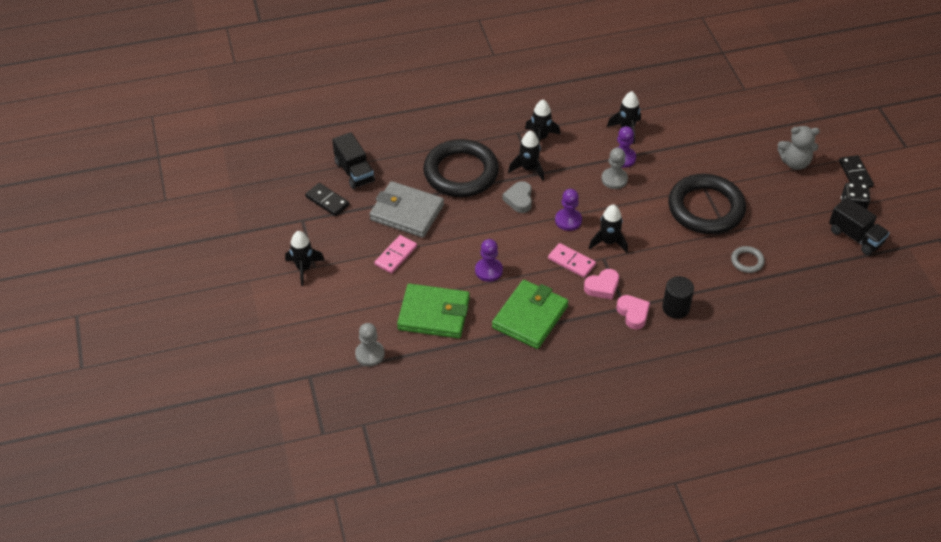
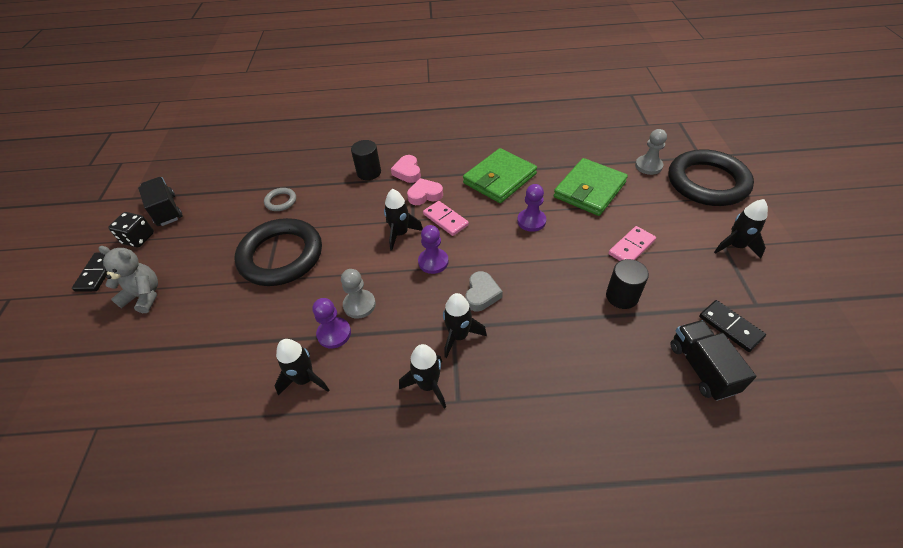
camera: 165 degrees left, 0 degrees up
grey wallet [369,181,444,238] -> black cylinder [606,259,649,309]
green wallet [397,284,470,338] -> green wallet turned 75 degrees counterclockwise [554,158,628,216]
black ring [423,139,499,197] -> black ring moved to [669,149,754,206]

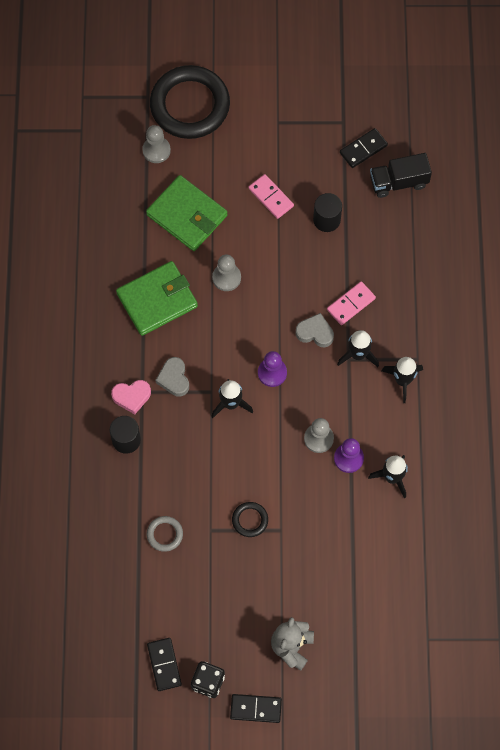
camera: 90 degrees left, 20 degrees up
black truck [138,177,183,226] -> black domino [147,638,182,691]
black ring [235,218,322,286] -> black ring [232,502,268,537], size x0.42
pink heart [407,178,443,205] -> grey heart [155,357,189,397]
pink domino [423,201,469,236] -> pink domino moved to [327,281,376,325]
green wallet [463,148,537,203] -> green wallet turned 75 degrees counterclockwise [116,261,198,336]
purple pawn [517,184,546,232] -> grey pawn [212,254,241,291]
black rocket [714,199,768,259] -> none

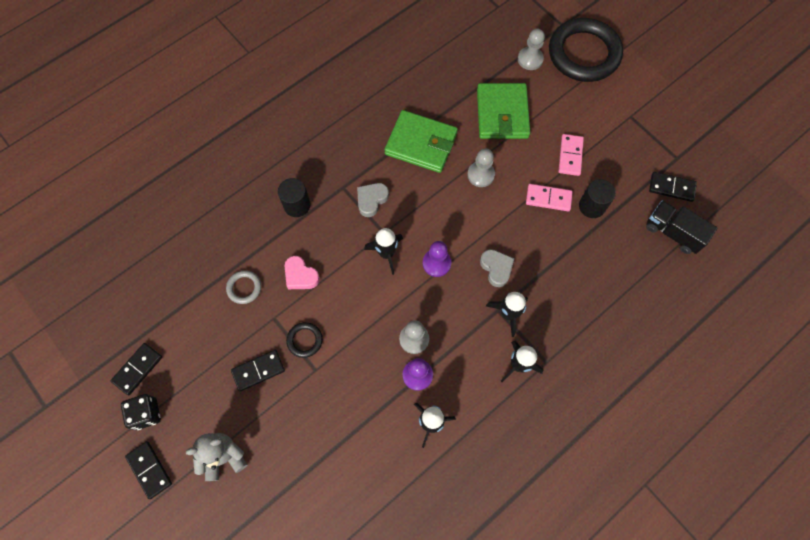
camera: 50 degrees right, 0 degrees up
pink heart [111,380,151,414] -> pink heart moved to [284,256,320,289]
pink domino [327,281,376,325] -> pink domino moved to [526,184,573,211]
none -> black domino [231,350,285,391]

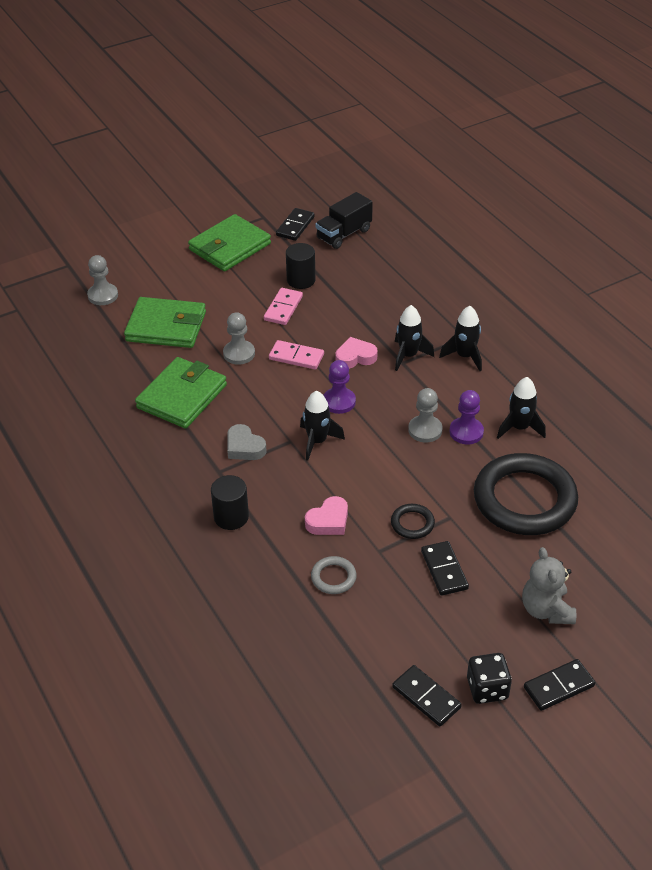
camera: 80 degrees left, 25 degrees down
grey heart [480,249,514,287] -> pink heart [335,337,378,369]
black ring [549,18,623,82] -> black ring moved to [474,453,578,535]
pink domino [559,134,584,176] -> pink domino moved to [269,340,324,370]
none -> green wallet [188,214,271,271]

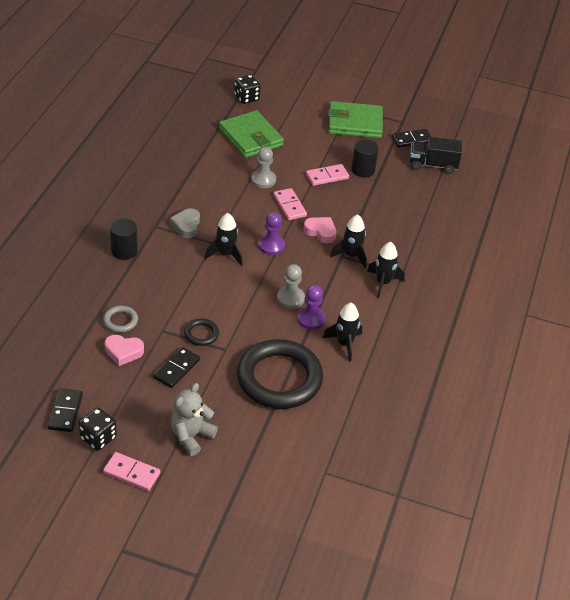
camera: 45 degrees right, 0 degrees up
grey pawn [87,255,118,305] -> black dice [234,75,261,104]
green wallet [135,357,227,428] -> none
pink heart [305,496,348,535] -> pink heart moved to [105,335,144,366]
black domino [524,659,596,711] -> pink domino [103,452,160,491]

